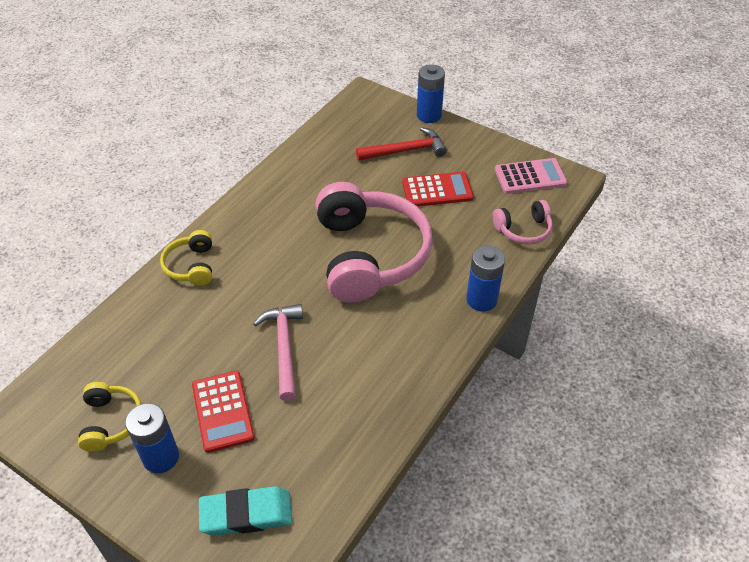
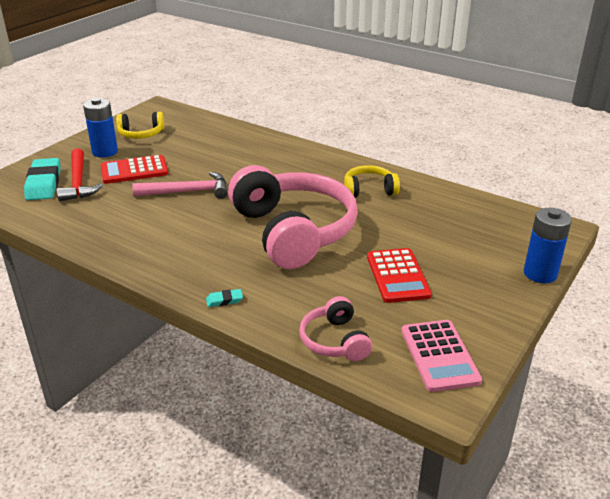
camera: 90 degrees right, 15 degrees down
yellow headphones [160,230,212,286] -> yellow headphones moved to [344,165,400,198]
pink headphones [316,182,433,303] -> pink headphones turned 105 degrees counterclockwise [228,165,358,269]
red hammer [356,127,447,160] -> red hammer moved to [57,148,103,201]
blue battery [466,246,505,312] -> turquoise eraser [206,289,243,307]

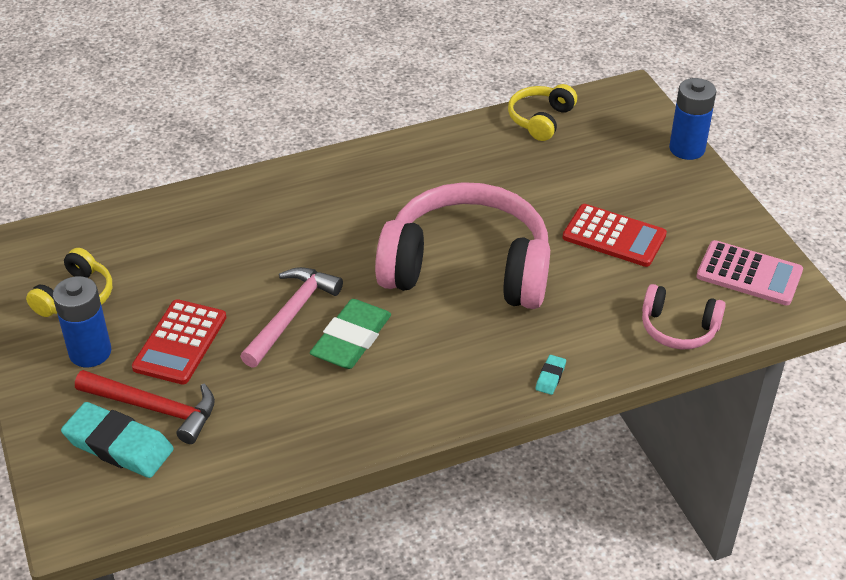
camera: 55 degrees left, 10 degrees up
yellow headphones [344,165,400,198] -> yellow headphones moved to [508,84,577,141]
none -> green eraser [310,299,391,369]

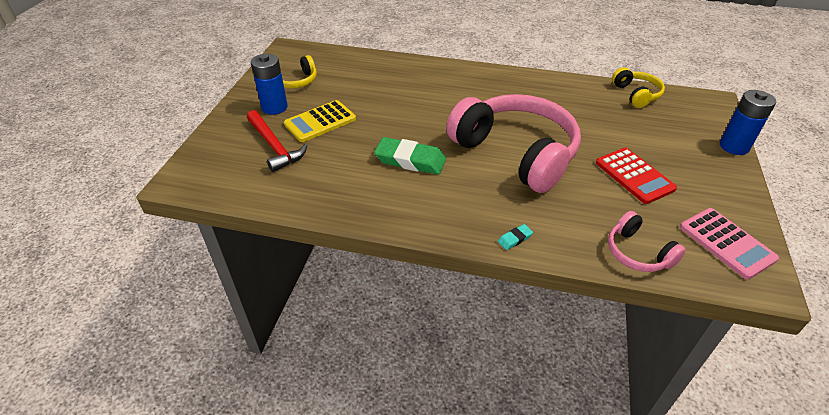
camera: 35 degrees right, 0 degrees up
turquoise eraser [61,402,174,478] -> none
red calculator [132,299,227,384] -> yellow calculator [284,100,356,142]
pink hammer [240,267,343,368] -> none
green eraser [310,299,391,369] -> green eraser turned 45 degrees clockwise [374,137,446,174]
yellow headphones [508,84,577,141] -> yellow headphones turned 105 degrees clockwise [612,67,665,108]

